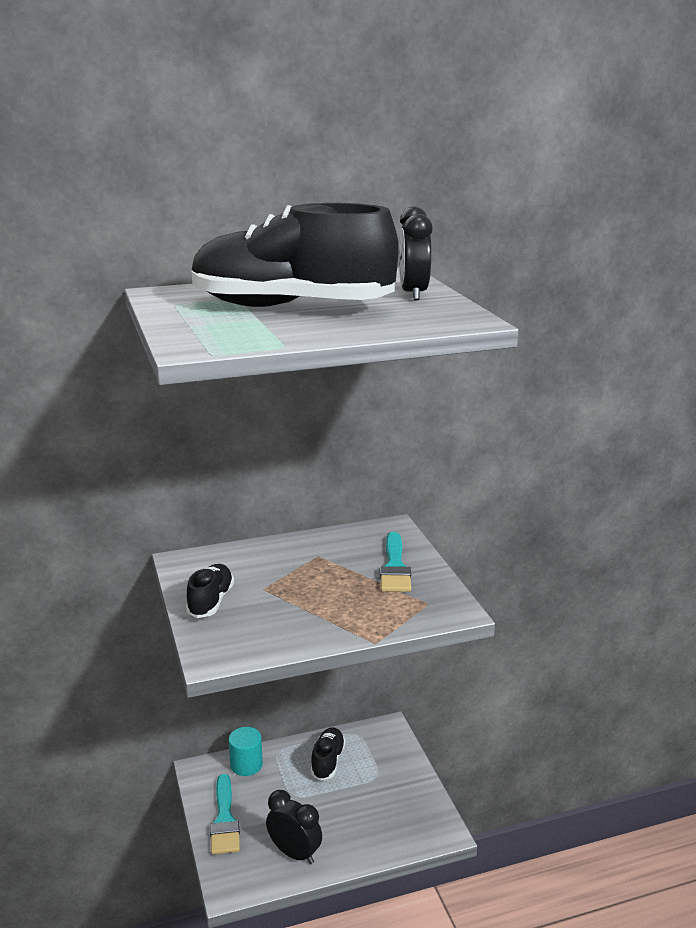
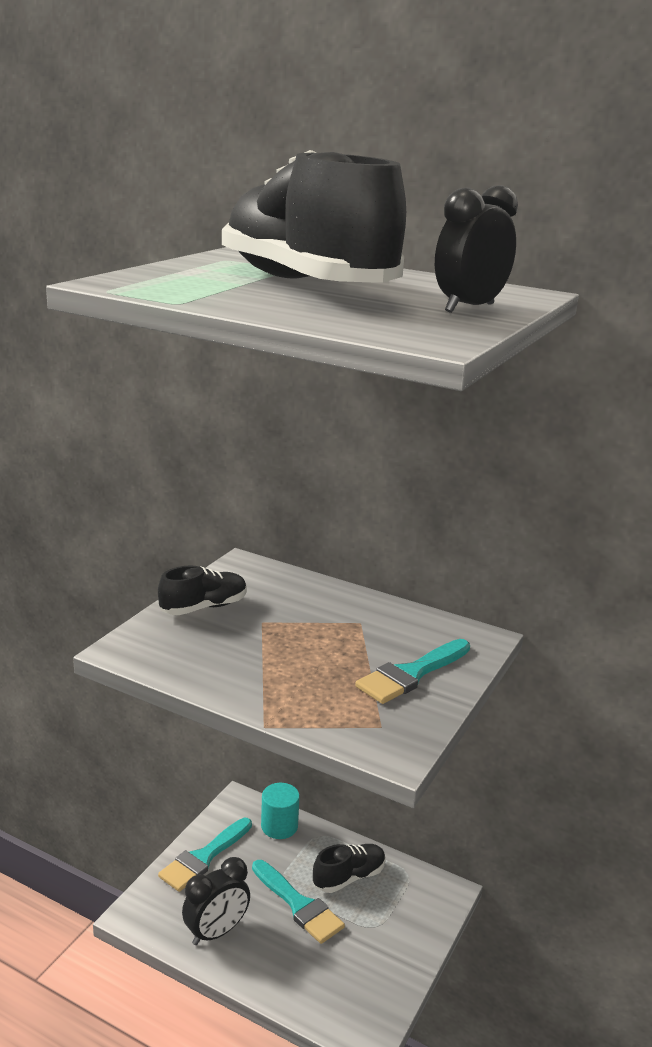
camera: 45 degrees right, 0 degrees up
black clock [266,790,322,864] -> black clock turned 60 degrees clockwise [182,857,250,945]
none -> turquoise brush [252,860,345,944]

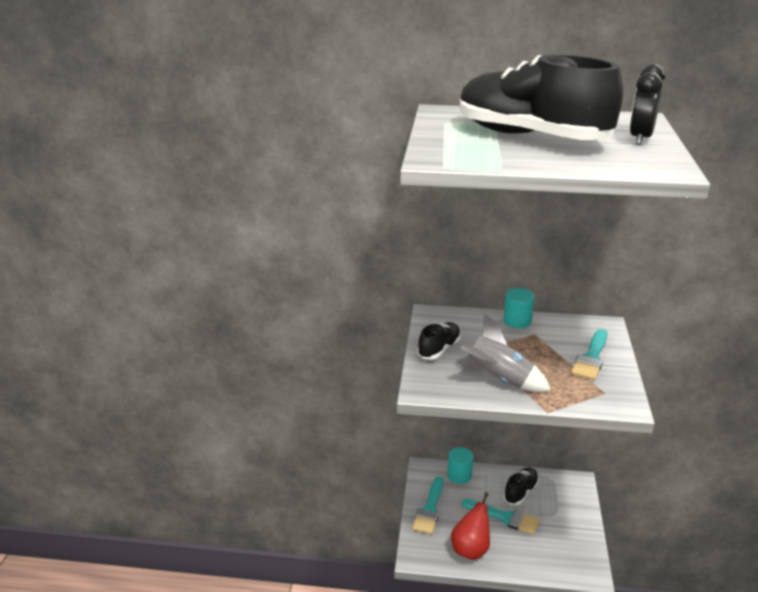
camera: 20 degrees left, 5 degrees up
black clock [182,857,250,945] -> red pear [451,492,490,560]
none -> grey rocket [456,313,551,392]
none -> turquoise cylinder [503,288,535,328]

